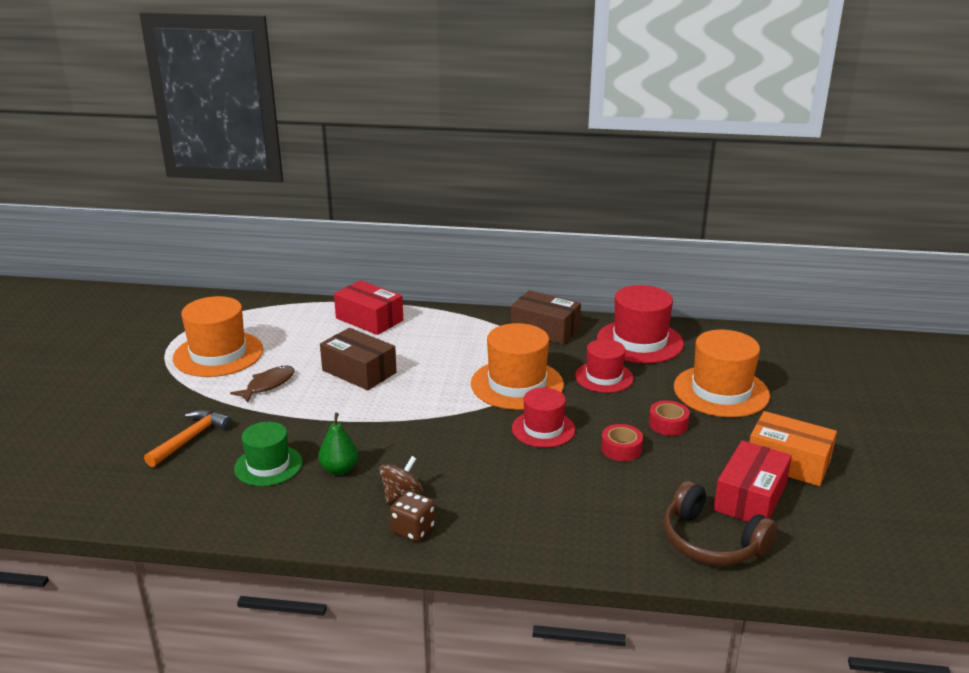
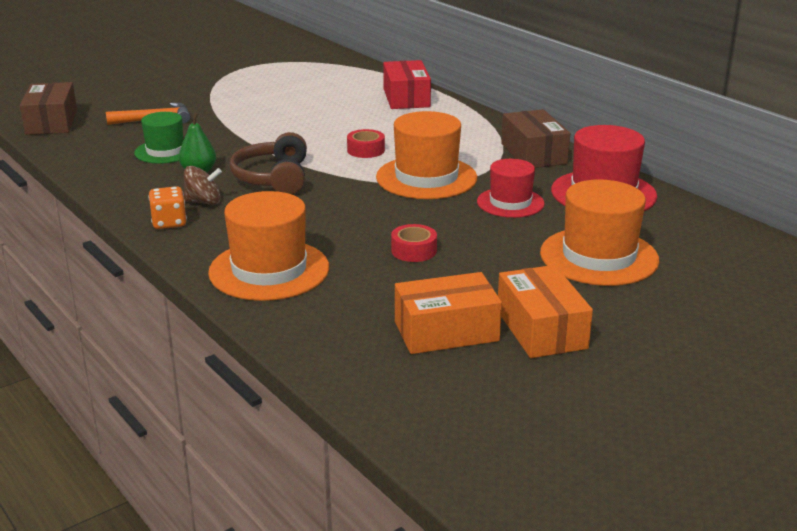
camera: 45 degrees right, 0 degrees up
orange hat [173,296,264,377] -> orange hat moved to [208,191,329,301]
brown fish [230,366,295,403] -> none
brown box [320,328,397,390] -> brown box moved to [20,82,77,135]
brown dice [390,491,435,542] -> orange dice [148,186,187,229]
red hat [512,388,575,448] -> none
red tape [649,400,690,436] -> red tape moved to [347,129,385,158]
brown headphones [663,481,777,565] -> brown headphones moved to [230,132,307,194]
red box [713,440,792,522] -> orange box [395,272,502,354]

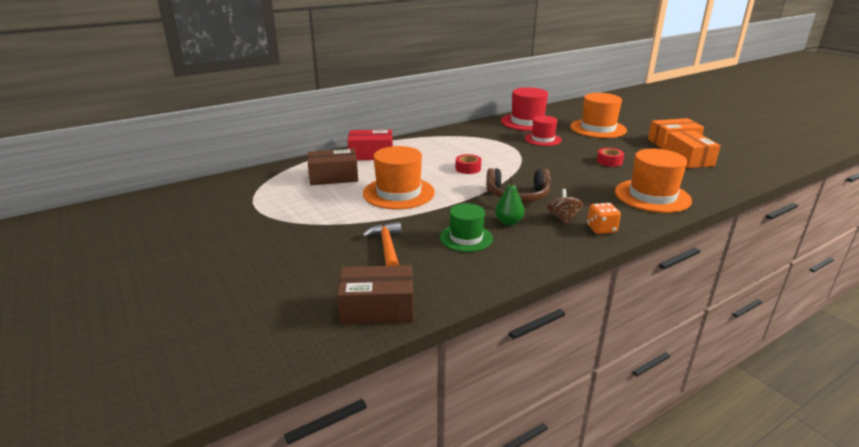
camera: 85 degrees left, 0 degrees up
orange hat [376,111,477,199] -> orange hat moved to [363,146,435,209]
brown box [501,109,570,168] -> brown box moved to [307,148,358,185]

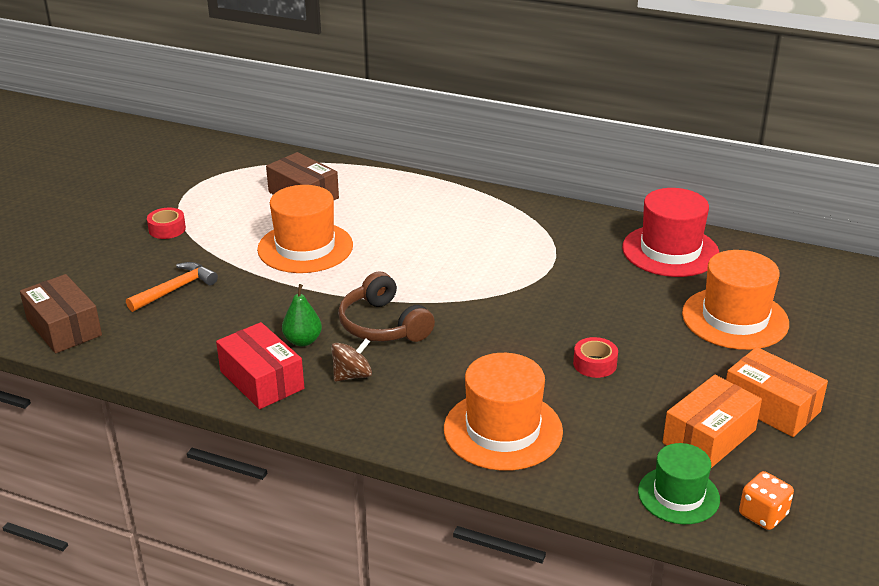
camera: 55 degrees right, 5 degrees up
red box [347,130,393,160] -> red box moved to [216,322,304,409]
green hat [440,203,493,252] -> green hat moved to [638,443,720,524]
red tape [455,154,481,174] -> red tape moved to [147,208,186,239]
red hat [525,116,562,146] -> none
orange dice [587,203,621,234] -> orange dice moved to [739,471,794,530]

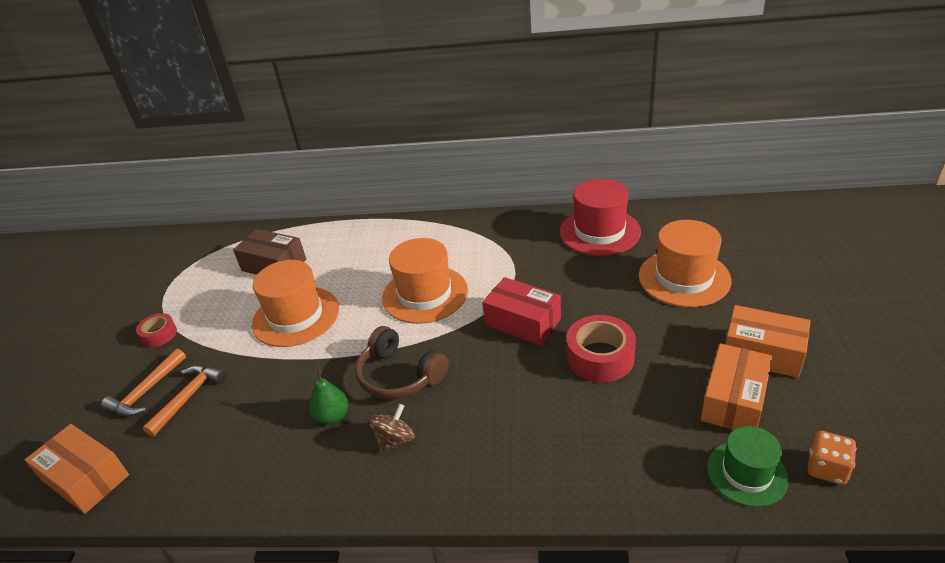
camera: 15 degrees left, 5 degrees up
brown box [20,274,102,353] -> orange box [25,424,129,514]
red box [216,322,304,409] -> red box moved to [482,277,561,346]
orange hat [444,353,563,471] -> orange hat moved to [382,238,468,324]
red tape [573,337,618,378] -> red tape [567,315,636,382], size x1.71
none -> orange hammer [101,349,186,417]

